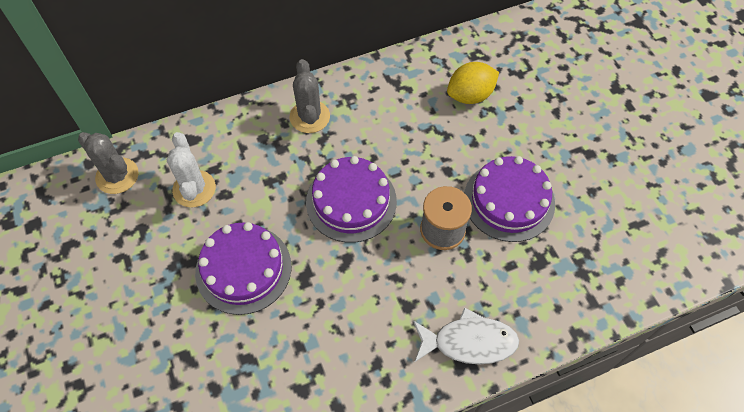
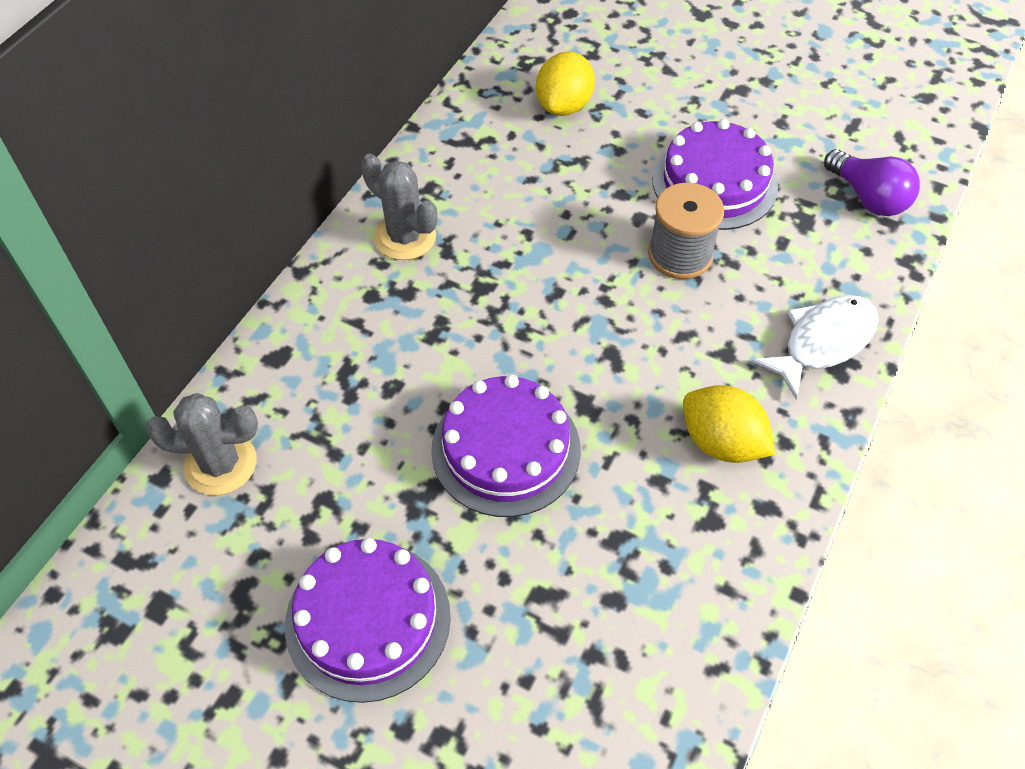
camera: 40 degrees left, 5 degrees down
white cactus [167,132,216,207] -> none
purple cake [306,156,397,243] -> purple cake moved to [285,538,451,703]
none -> yellow lemon [683,385,775,463]
none -> purple light bulb [824,149,920,216]

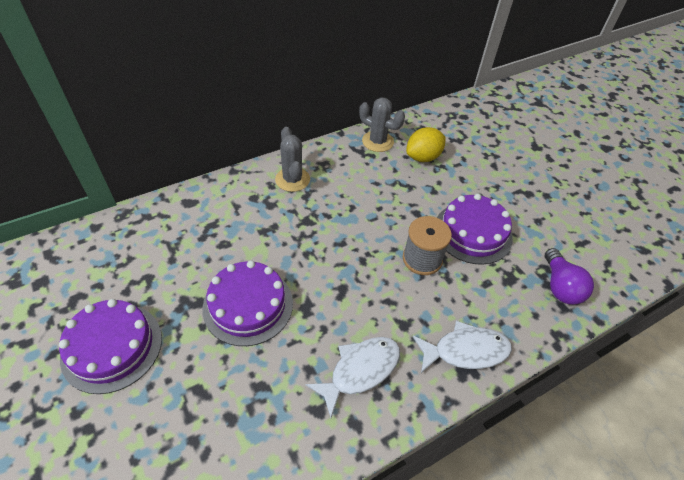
camera: 30 degrees right, 5 degrees down
grey cactus [145,393,258,495] -> grey cactus moved to [359,97,405,152]
yellow lemon [683,385,775,463] -> white fish [305,337,400,418]

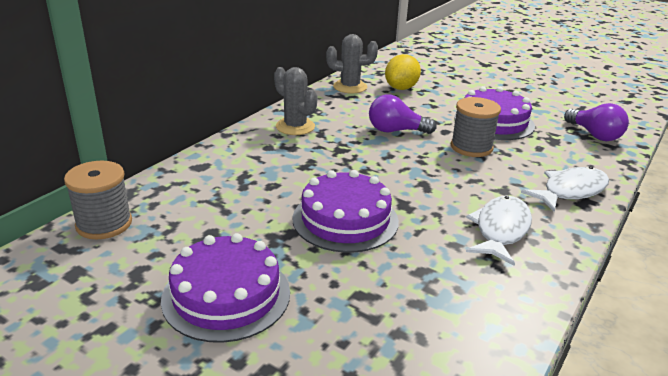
camera: 25 degrees left, 20 degrees down
none -> grey spool [64,161,132,239]
none -> purple light bulb [369,94,437,134]

